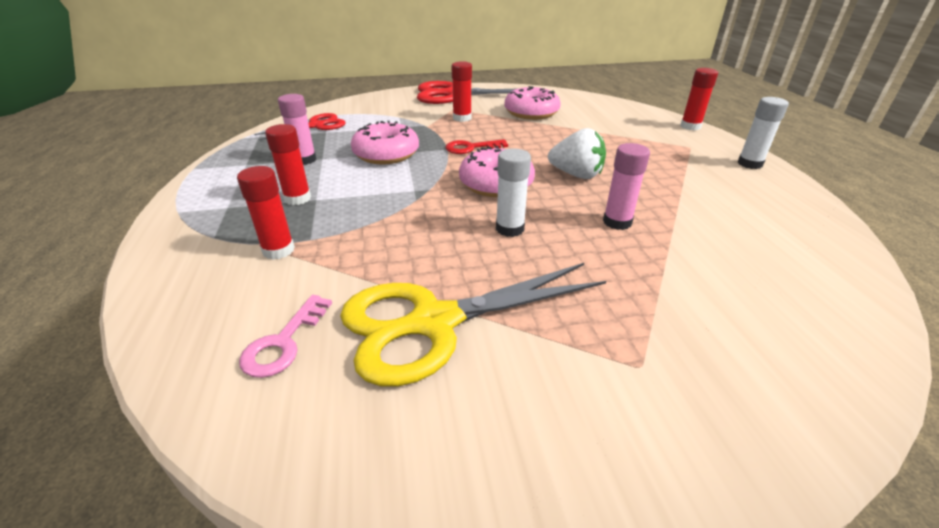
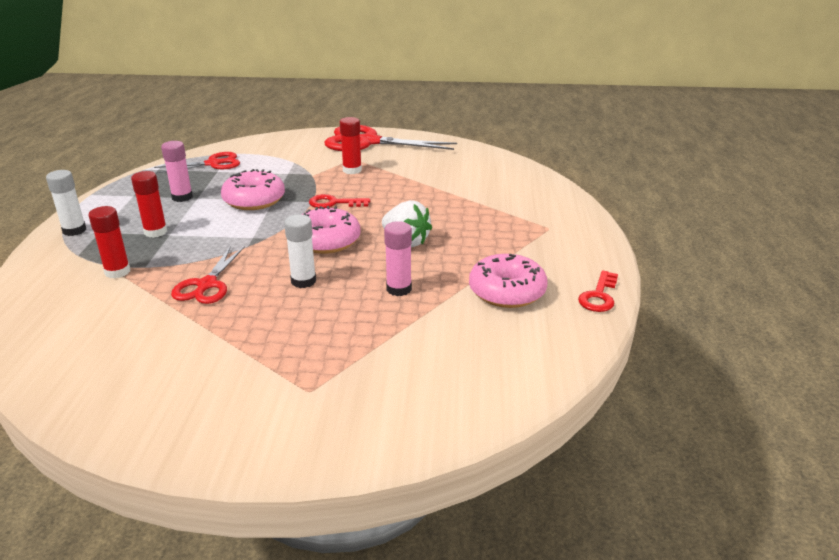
camera: 15 degrees right, 5 degrees down
pink key [239,295,332,378] -> none
yellow scissors [340,263,606,387] -> none
pink donut [505,86,561,120] -> pink donut moved to [469,254,548,308]
red glue stick [680,68,718,130] -> none
white glue stick [737,97,789,169] -> white glue stick moved to [46,170,86,236]
none -> red scissors [171,246,245,304]
none -> red key [578,270,618,312]

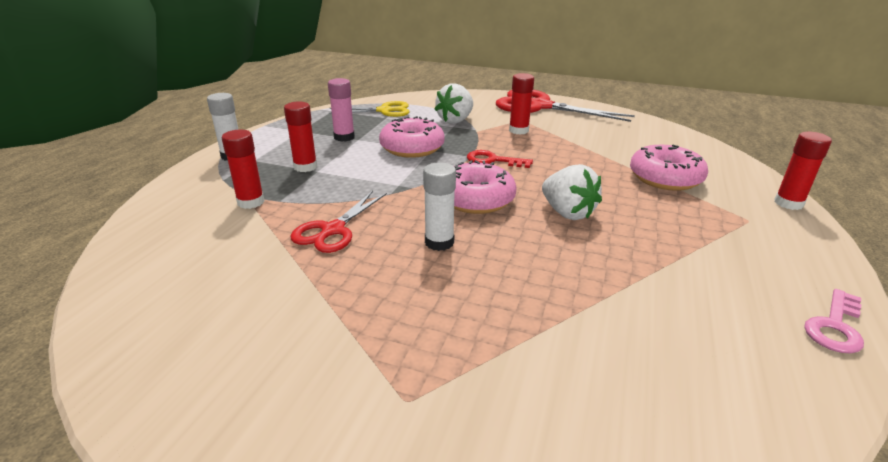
camera: 15 degrees right, 0 degrees up
red scissors [154,152,240,174] -> yellow scissors [329,101,409,117]
pink glue stick [384,221,412,296] -> none
pink donut [469,254,548,308] -> pink donut moved to [630,145,708,191]
red key [578,270,618,312] -> pink key [804,289,864,354]
none -> white strawberry [434,84,473,124]
none -> red glue stick [774,132,832,210]

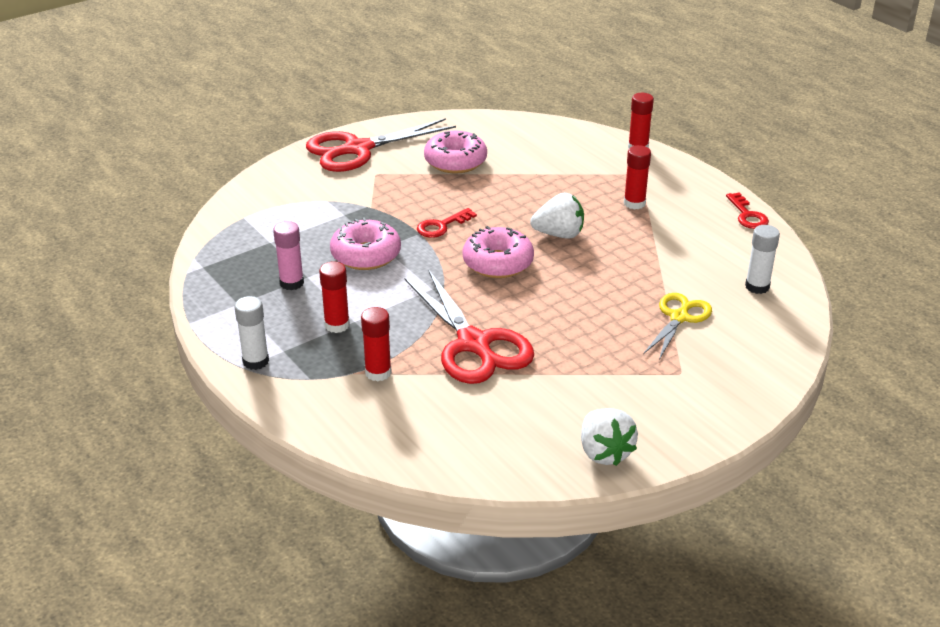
camera: 55 degrees left, 5 degrees up
red scissors [291,191,387,253] -> red scissors [404,269,534,384], size x1.70
yellow scissors [329,101,409,117] -> yellow scissors moved to [643,293,712,360]
white glue stick [423,162,456,251] -> white glue stick moved to [745,225,780,294]
white strawberry [434,84,473,124] -> white strawberry moved to [581,408,638,466]
red glue stick [509,73,534,134] -> red glue stick moved to [624,145,651,210]
pink donut [630,145,708,191] -> pink donut moved to [424,131,487,174]
pink key [804,289,864,354] -> red key [726,192,769,229]

